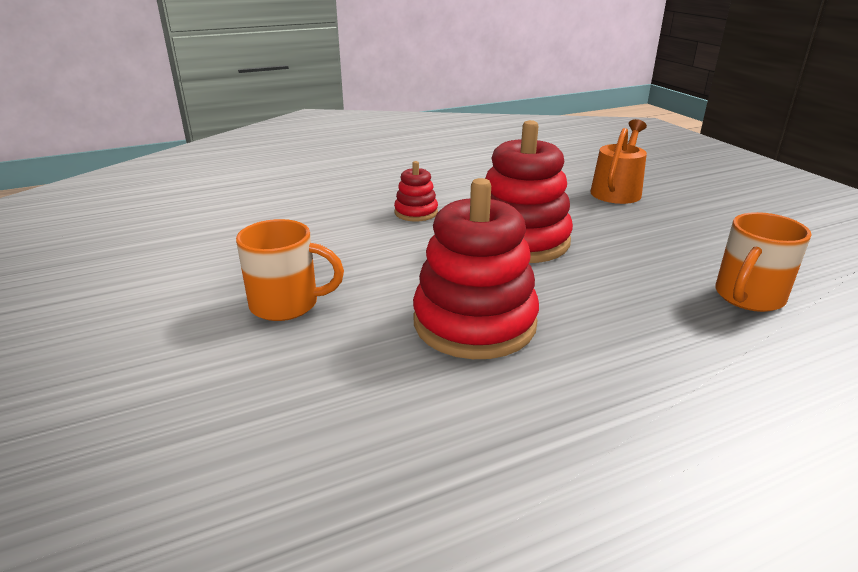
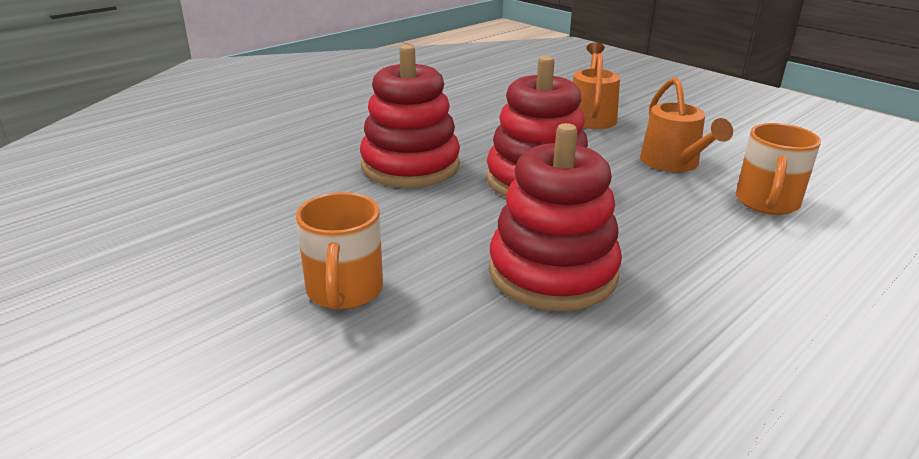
camera: 20 degrees left, 0 degrees up
orange mug [236,219,344,321] -> orange mug turned 105 degrees clockwise [296,192,383,310]
red stacking toy [394,161,438,221] -> red stacking toy [360,45,460,188], size x2.05
none -> orange watering can [640,77,733,172]

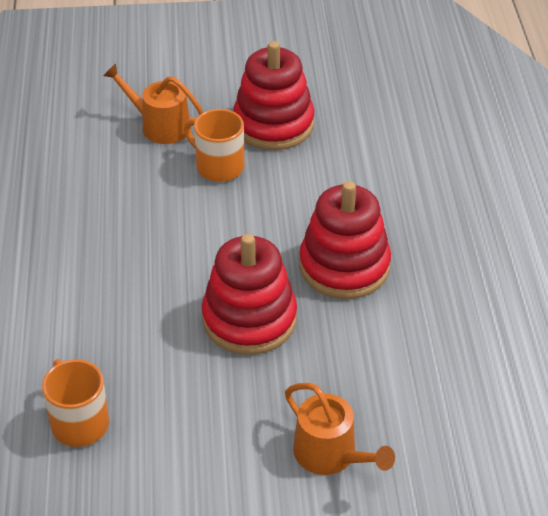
camera: 130 degrees right, 15 degrees up
red stacking toy [489,123,622,311] -> red stacking toy moved to [233,41,315,150]
orange watering can [640,77,733,172] -> orange watering can moved to [103,63,204,144]

